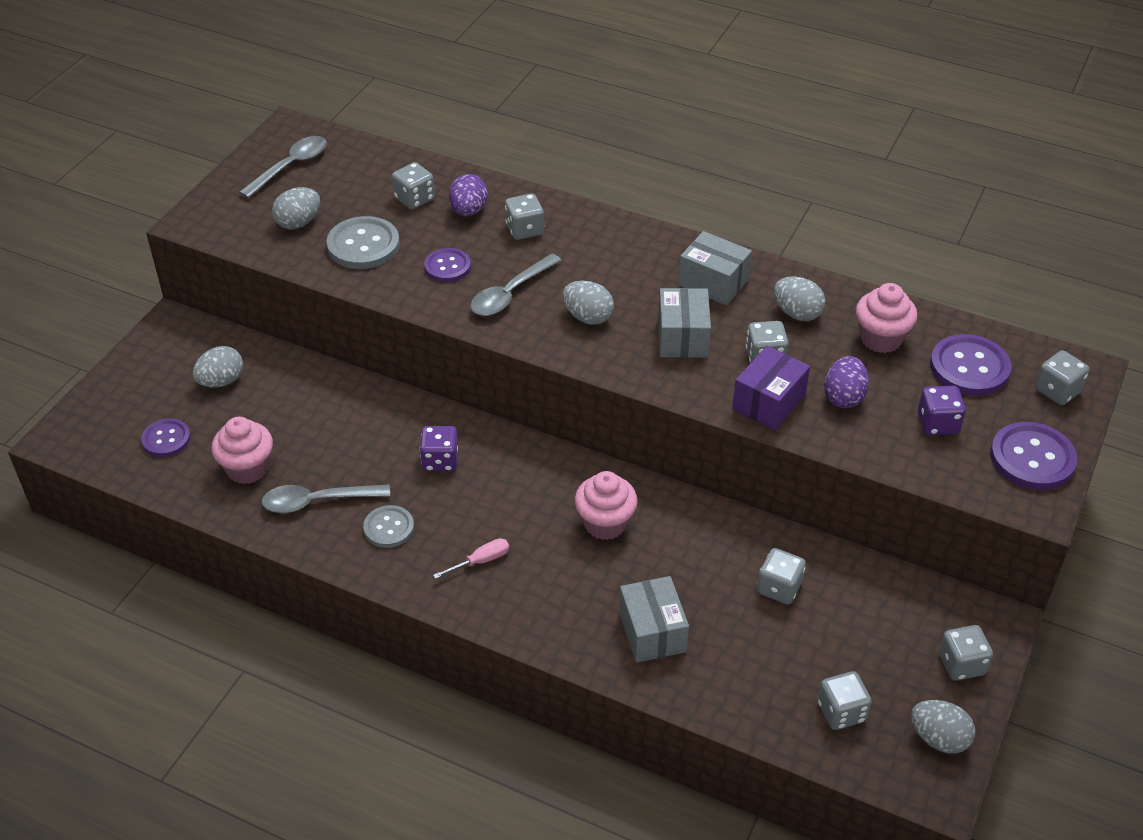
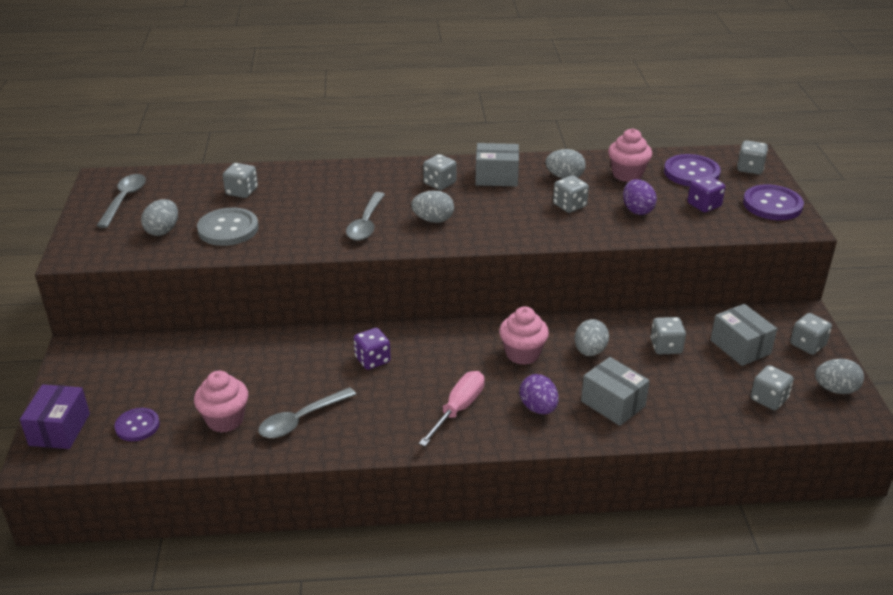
camera: 30 degrees left, 10 degrees down
grey egg [193,346,243,388] -> grey egg moved to [575,319,609,356]
grey button [363,505,414,548] -> none
purple button [424,248,471,282] -> none
pink screwdriver [433,538,509,579] -> pink screwdriver [419,371,485,446], size x1.68
purple egg [449,174,488,216] -> purple egg moved to [520,374,559,414]
grey dice [505,194,544,240] -> grey dice moved to [423,154,457,190]
grey box [658,288,711,358] -> grey box moved to [710,304,777,366]
purple box [732,346,810,430] -> purple box moved to [20,384,90,449]

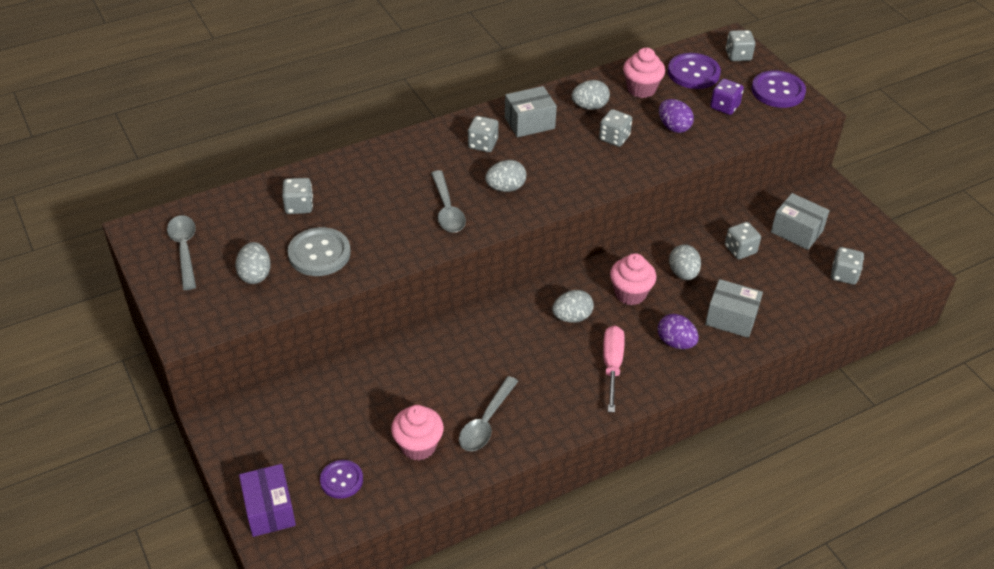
camera: 25 degrees left, 10 degrees up
purple dice [354,328,391,370] -> none
grey dice [790,313,832,355] -> none
grey egg [815,359,864,394] -> grey egg moved to [552,290,594,323]

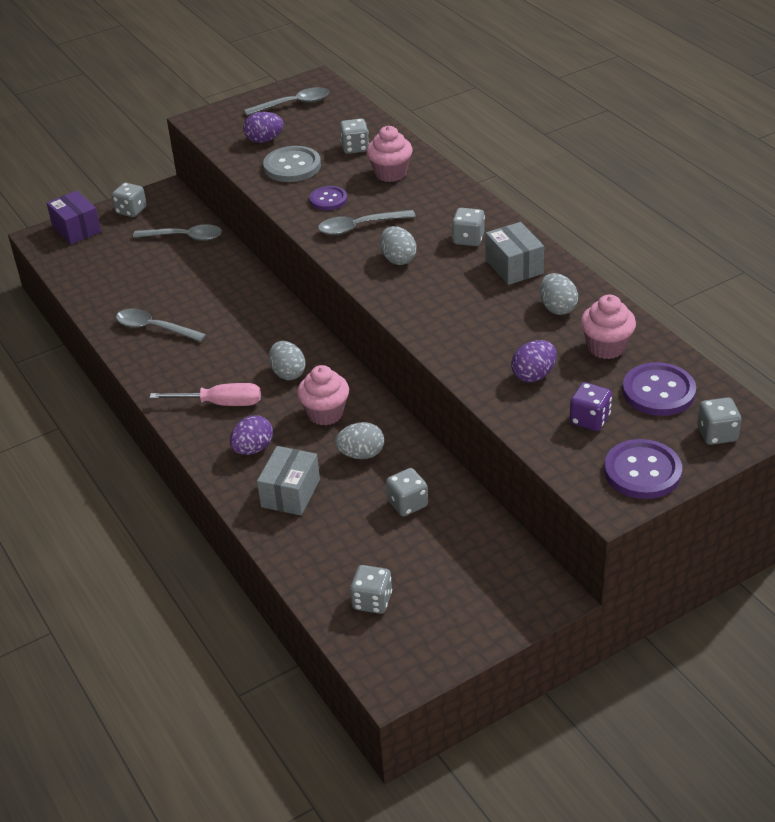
camera: 90 degrees right, 5 degrees down
grey egg [235,242,271,284] -> purple egg [243,112,284,143]
purple box [239,464,296,537] -> purple box turned 75 degrees clockwise [47,191,101,244]
purple button [320,460,363,499] -> purple button moved to [309,186,347,210]
pink cupcake [391,405,444,461] -> pink cupcake moved to [367,126,413,182]
grey dice [599,109,632,147] -> grey dice moved to [112,183,147,217]
grey box [771,193,830,250] -> none
none -> grey spoon [133,224,222,241]

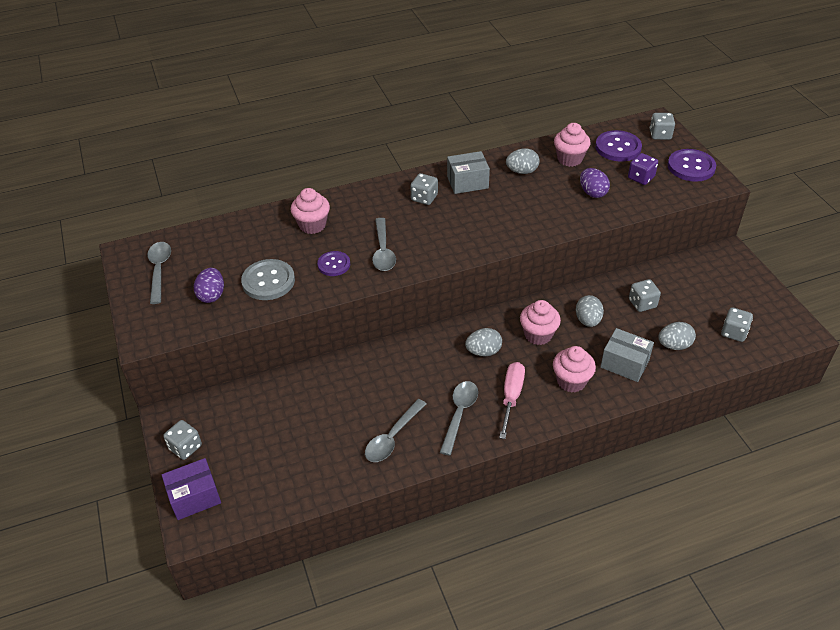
camera: 80 degrees left, 5 degrees up
grey spoon [133,224,222,241] -> grey spoon moved to [440,381,478,456]
purple egg [230,415,273,455] -> pink cupcake [553,346,596,393]
grey dice [340,118,369,154] -> none
grey egg [380,226,416,265] -> grey egg moved to [658,322,696,350]

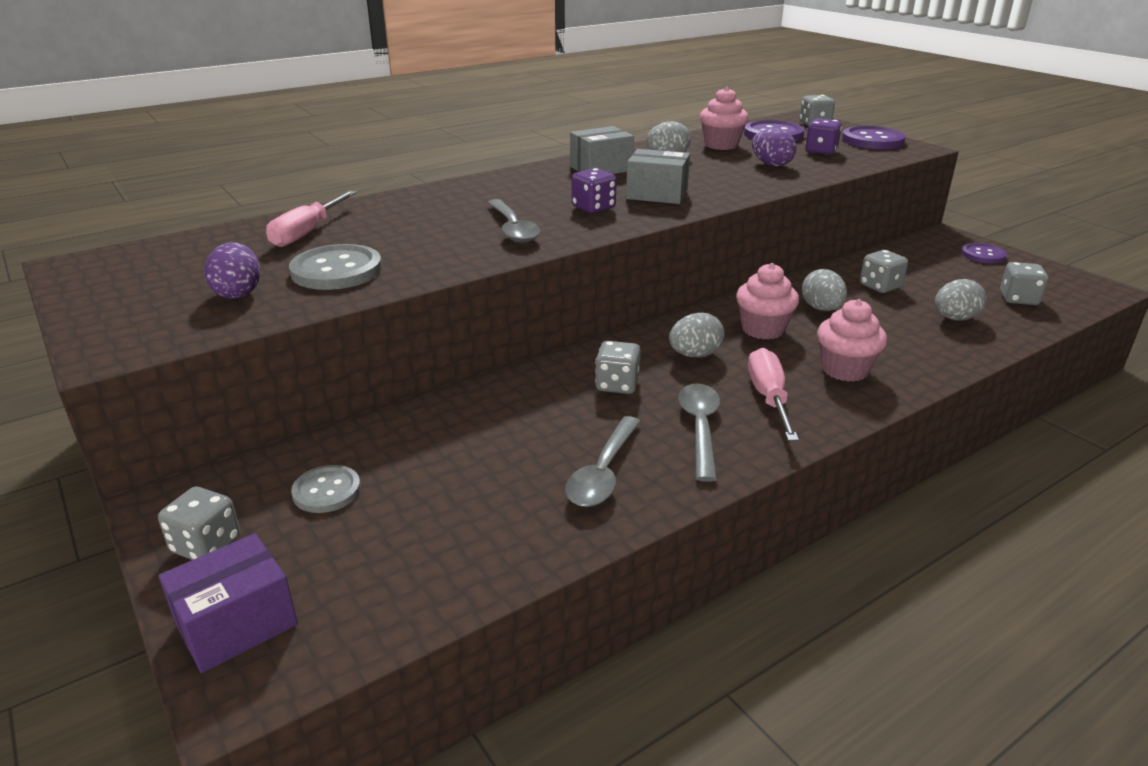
camera: 15 degrees left, 15 degrees down
grey spoon [147,242,171,304] -> none
pink cupcake [291,188,330,234] -> none
purple button [317,251,350,276] -> purple button moved to [961,243,1007,263]
grey dice [410,173,438,205] -> grey dice moved to [595,341,641,394]
grey box [600,328,654,382] -> grey box moved to [626,149,690,204]
none -> pink screwdriver [266,191,357,247]
none -> grey button [291,465,361,513]
none -> purple dice [572,168,617,213]

